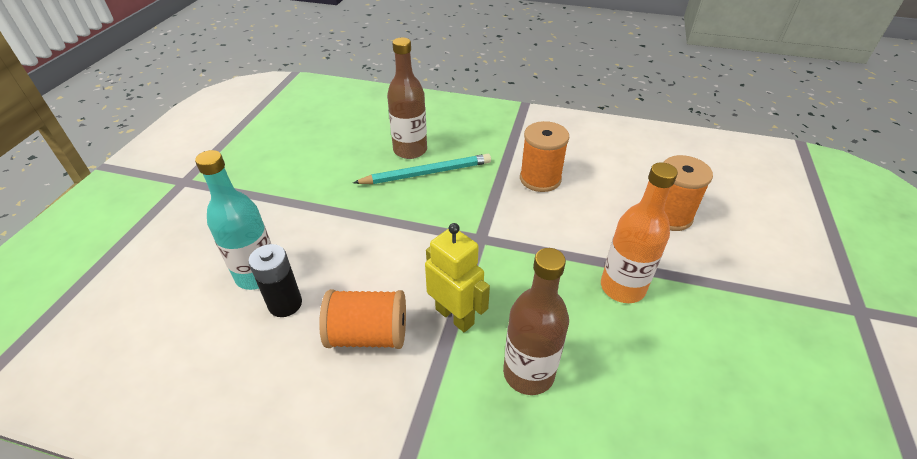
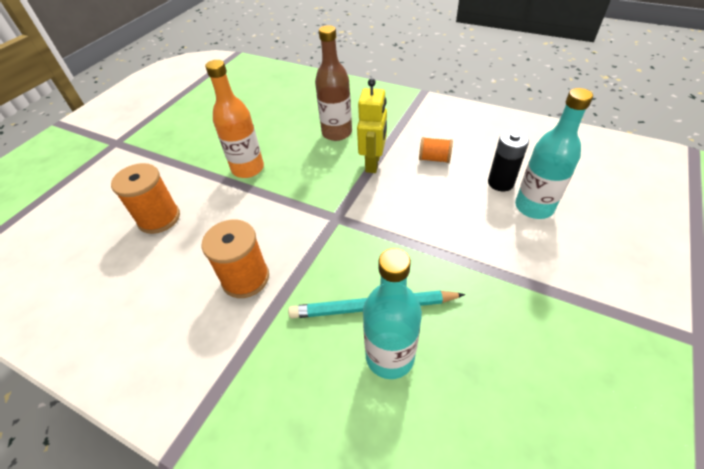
camera: 165 degrees left, 5 degrees up
orange spool [319,289,406,349] -> orange spool [419,137,453,163], size x0.60
brown bottle [387,37,427,159] -> turquoise bottle [363,248,422,379]
yellow robot [425,223,490,332] -> yellow robot turned 135 degrees counterclockwise [357,78,387,173]

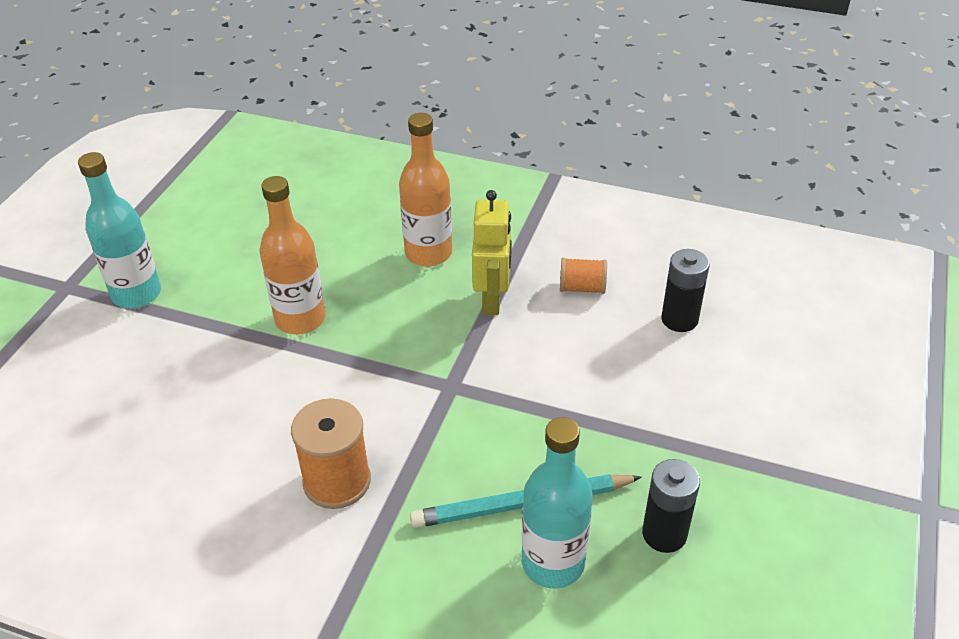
camera: 10 degrees left, 5 degrees down
orange spool [111,163,180,234] -> none
brown bottle [315,25,352,141] -> orange bottle [399,113,452,266]
turquoise bottle [515,88,593,219] -> turquoise bottle moved to [78,152,161,308]
none -> black battery [642,459,700,553]

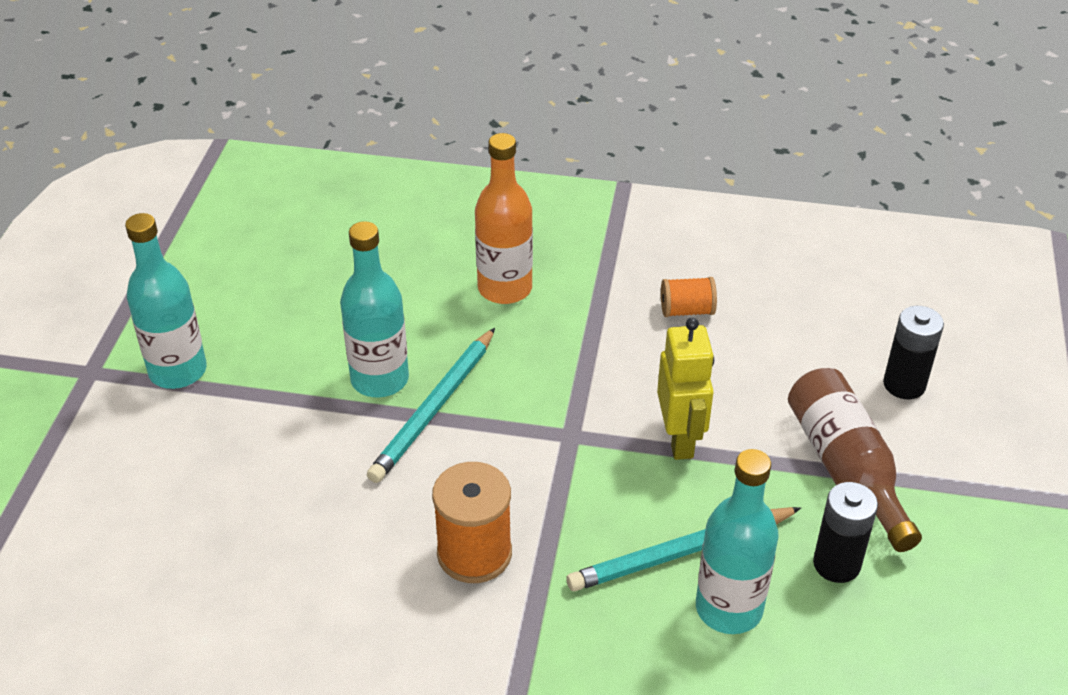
camera: 10 degrees left, 0 degrees up
orange bottle [259,176,326,334] -> turquoise bottle [340,221,409,397]
yellow robot [472,190,512,315] -> yellow robot moved to [657,318,714,460]
black battery [661,249,710,332] -> black battery moved to [883,306,944,399]
none -> turquoise pencil [367,328,495,483]
none -> brown bottle [788,368,922,552]

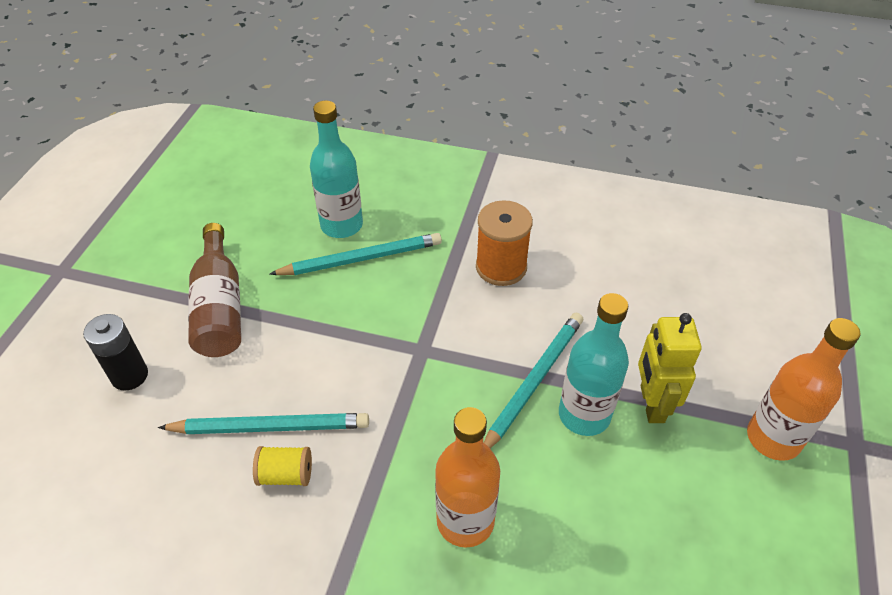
camera: 175 degrees left, 5 degrees up
turquoise bottle [125,213,207,389] -> orange bottle [747,318,860,461]
yellow robot [657,318,714,460] -> yellow robot moved to [638,313,702,423]
orange spool [661,277,717,317] -> yellow spool [253,446,312,486]
black battery [813,482,878,583] -> none
none -> turquoise pencil [158,413,369,434]

